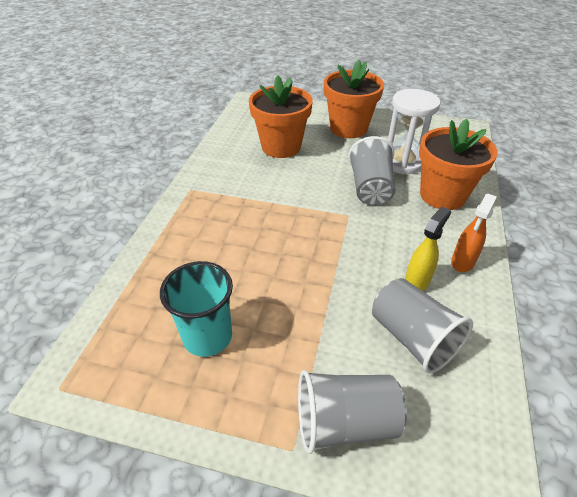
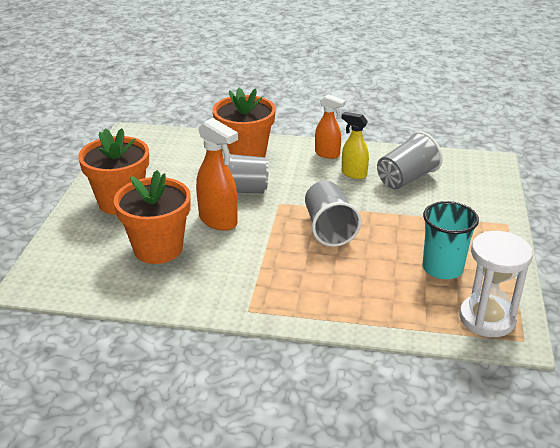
camera: 95 degrees left, 10 degrees down
grey cup [298,370,407,454] -> grey cup moved to [305,181,361,247]
white hourglass [388,89,441,174] -> white hourglass moved to [459,231,533,337]
none -> orange spray bottle [196,118,238,231]

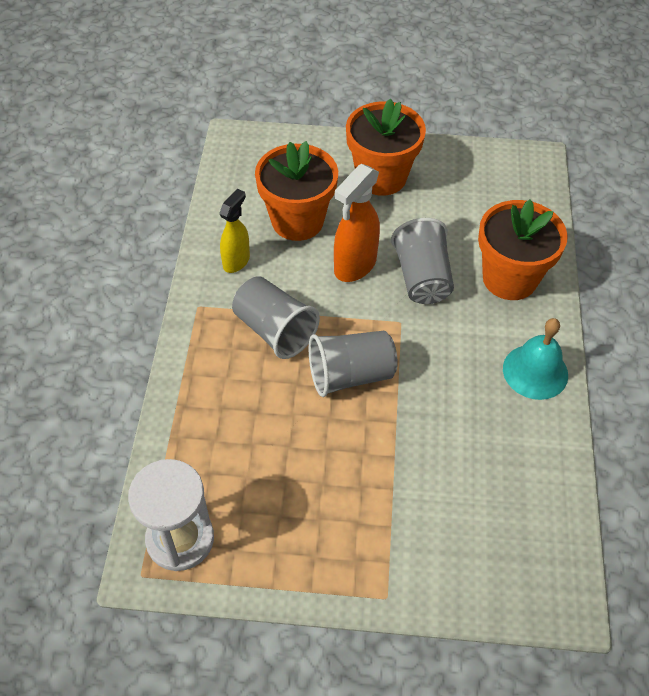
camera: 85 degrees right, 20 degrees up
orange spray bottle [315,94,346,159] -> turquoise bell [503,318,568,400]
yellow spray bottle [342,112,369,179] -> yellow spray bottle moved to [219,189,250,273]
grey cup [377,131,443,189] -> grey cup moved to [232,276,320,359]
turquoise cup [423,201,479,279] -> none

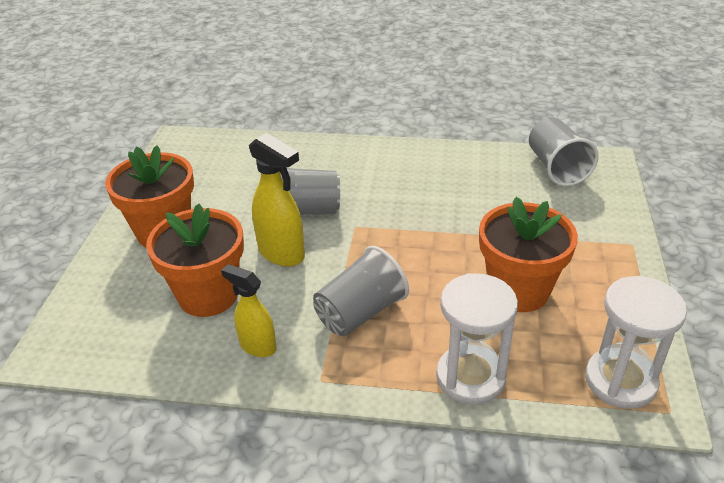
camera: 85 degrees left, 15 degrees down
grey cup [309,331,398,397] -> grey cup moved to [529,117,599,187]
orange spray bottle [334,164,380,282] -> yellow spray bottle [249,133,305,267]
orange flower pot [478,200,568,300] -> orange flower pot moved to [479,197,578,312]
turquoise bell [503,318,568,400] -> none
none -> white hourglass [436,273,518,405]

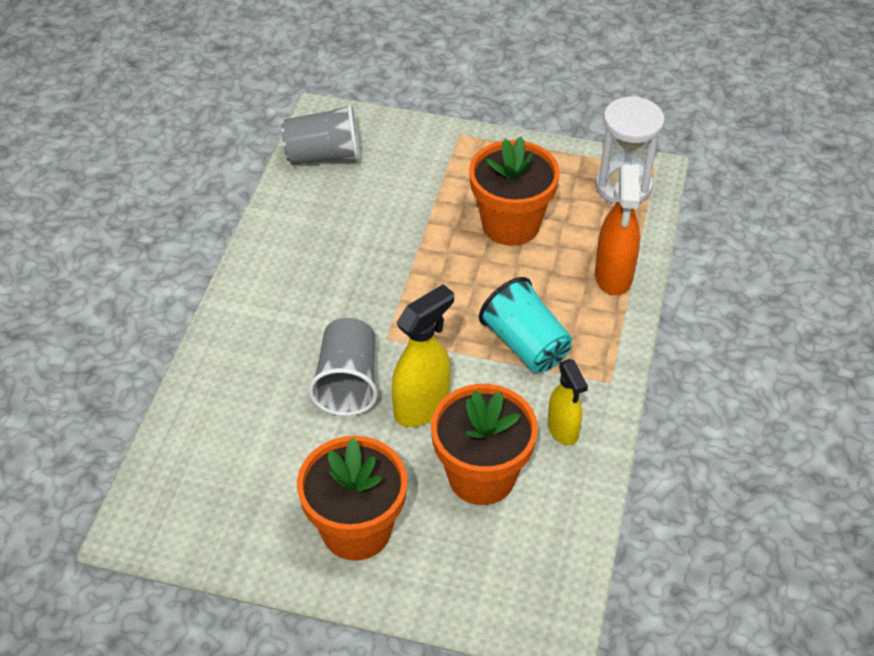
camera: 85 degrees left, 10 degrees up
yellow spray bottle [221,264,277,357] -> yellow spray bottle turned 60 degrees counterclockwise [548,359,588,446]
grey cup [313,246,409,336] -> turquoise cup [479,277,572,373]
white hourglass [436,273,518,405] -> orange spray bottle [595,164,641,295]

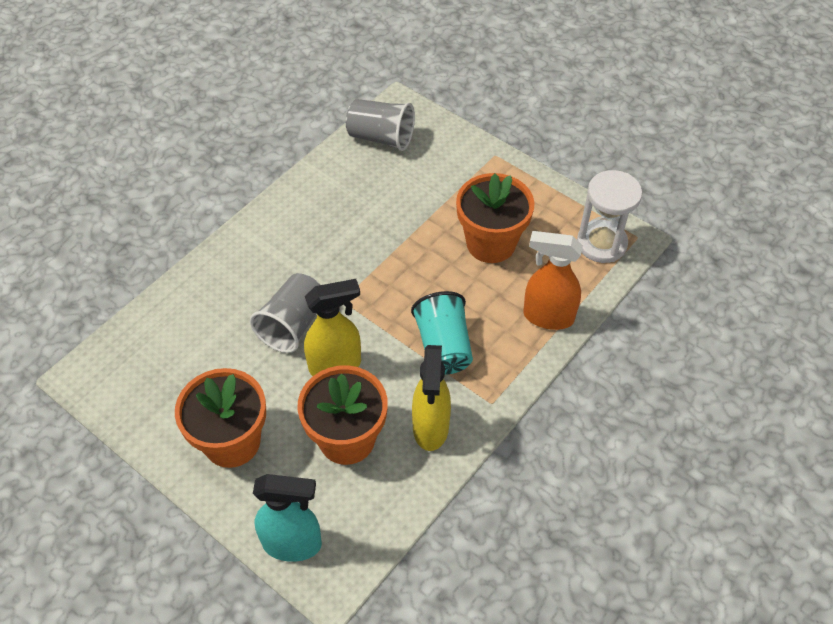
camera: 25 degrees right, 5 degrees up
yellow spray bottle [548,359,588,446] -> yellow spray bottle [412,345,451,451], size x1.52
orange spray bottle [595,164,641,295] -> orange spray bottle turned 75 degrees clockwise [523,231,583,330]
none -> turquoise spray bottle [253,474,322,562]

